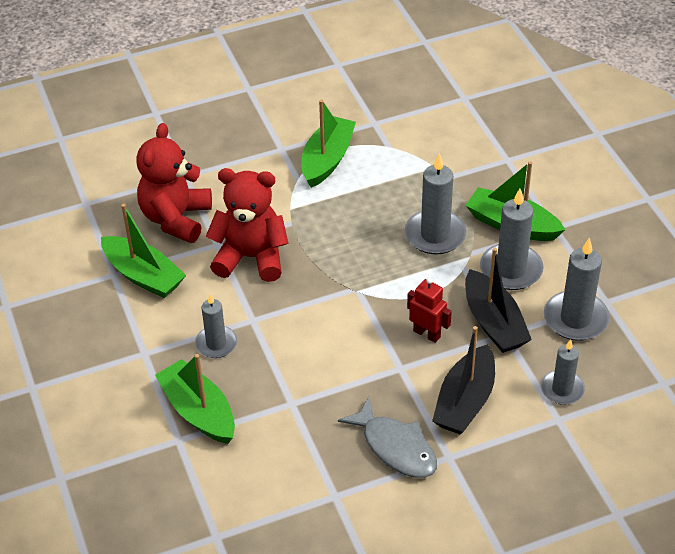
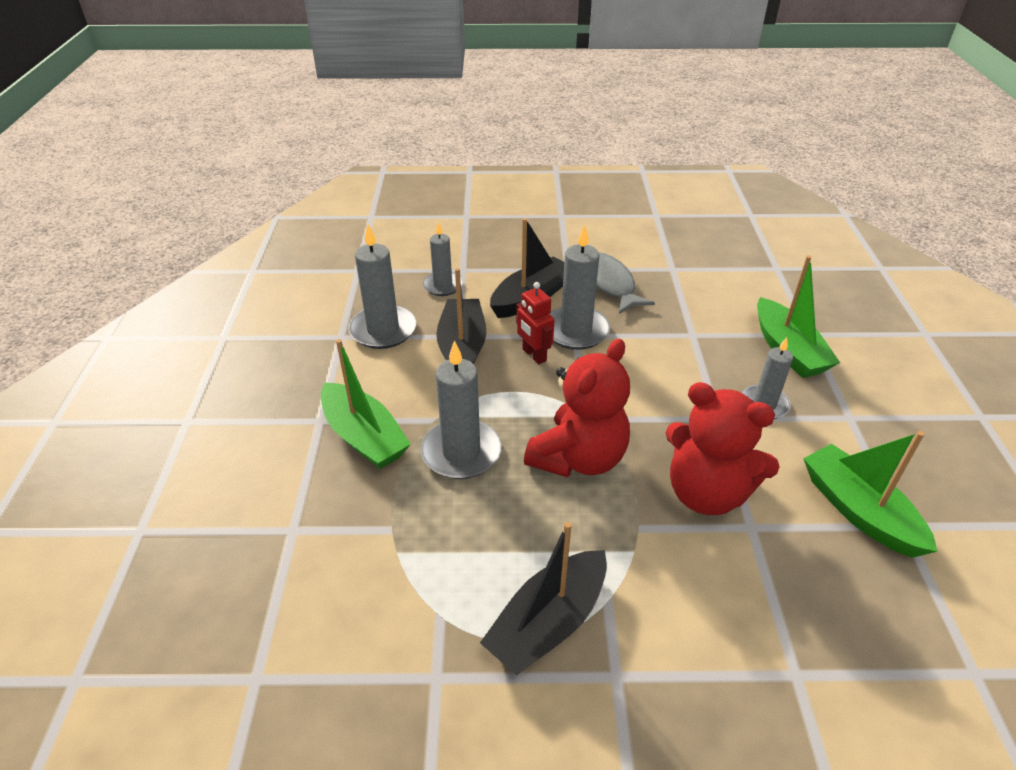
camera: 160 degrees left, 5 degrees down
red teddy bear [136,123,212,243] -> red teddy bear moved to [524,339,630,477]
green boat [302,99,356,188] -> black boat [480,522,607,676]
grey candle [480,189,543,290] -> grey candle moved to [550,224,610,350]

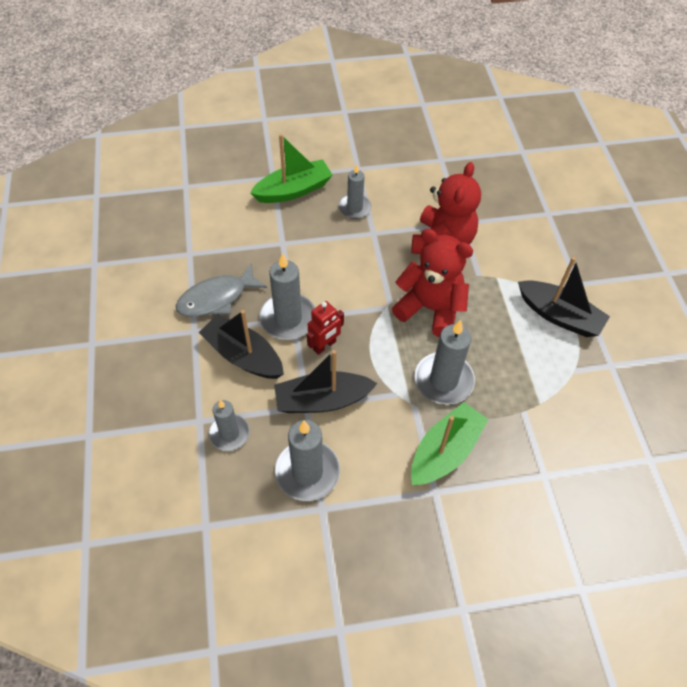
camera: 100 degrees left, 15 degrees up
green boat [803,431,937,558] -> none

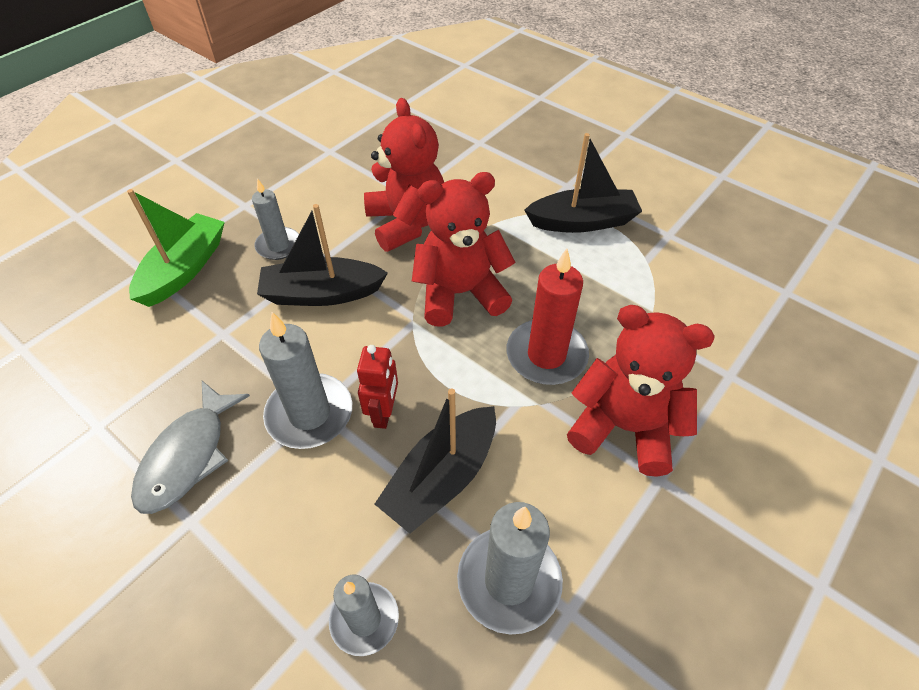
camera: 40 degrees left, 5 degrees down
black boat [199,310,284,379] -> black boat moved to [257,204,388,306]
green boat [411,402,489,485] -> red teddy bear [567,305,715,477]
grey candle [414,320,475,405] -> red candle [506,248,589,385]

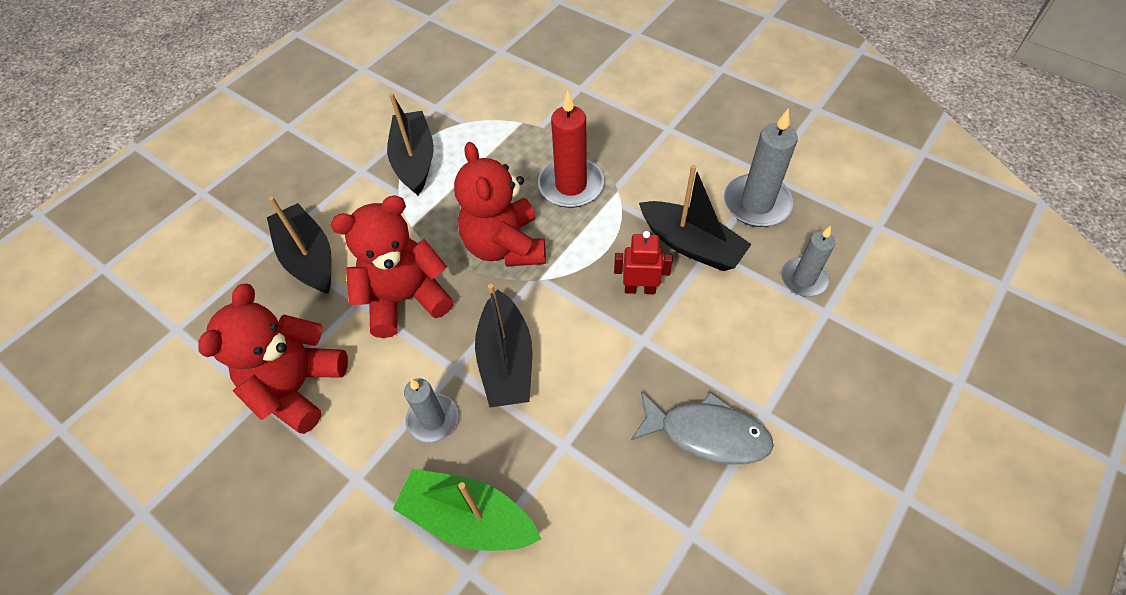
camera: 90 degrees left, 5 degrees up
grey candle [259,312,352,449] -> none
red teddy bear [567,305,715,477] -> red teddy bear moved to [198,284,348,434]
none -> black boat [267,196,332,294]

